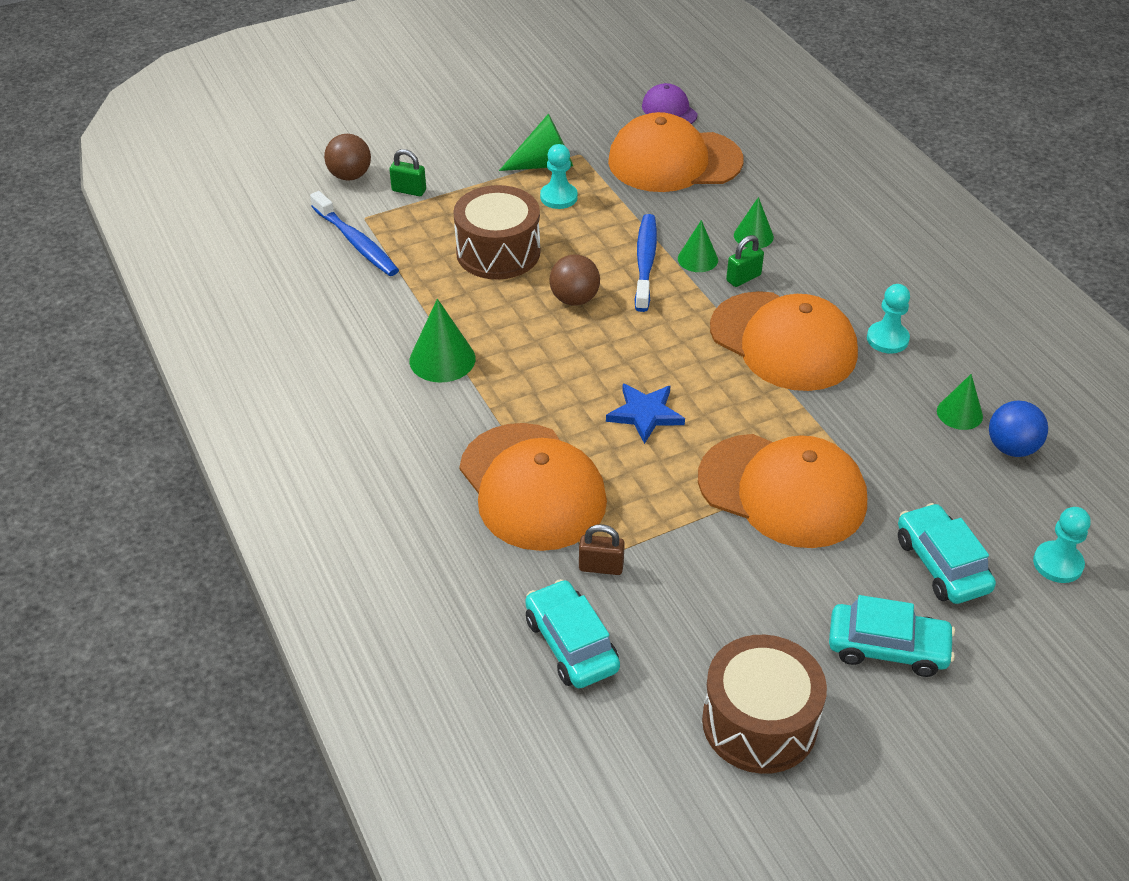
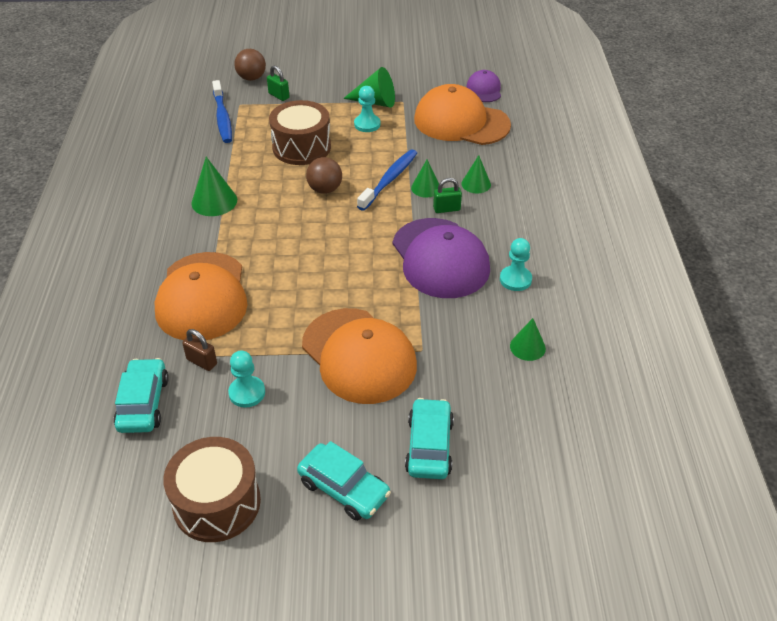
camera: 25 degrees right, 0 degrees up
blue star [606,384,685,444] -> none
orange cap [710,291,858,391] -> purple cap [392,218,490,298]
blue ball [989,401,1048,457] -> none
turquoise pawn [1033,507,1091,583] -> turquoise pawn moved to [228,350,265,408]

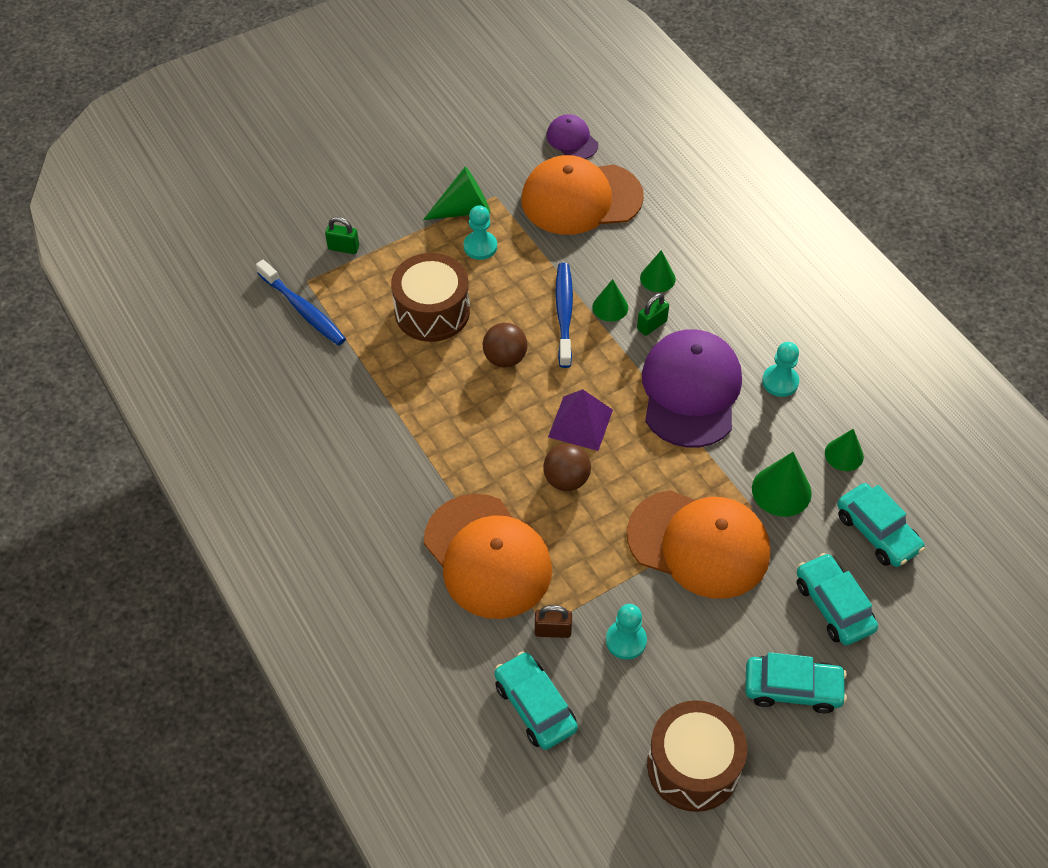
camera: 30 degrees left, 10 degrees up
green cone [191,157,237,216] -> green cone moved to [752,452,812,517]
brown ball [234,49,266,81] -> brown ball moved to [543,444,591,491]
purple cap [392,218,490,298] -> purple cap turned 120 degrees counterclockwise [642,330,742,447]
none -> purple pyramid [548,389,613,451]
none -> turquoise car [837,483,925,567]

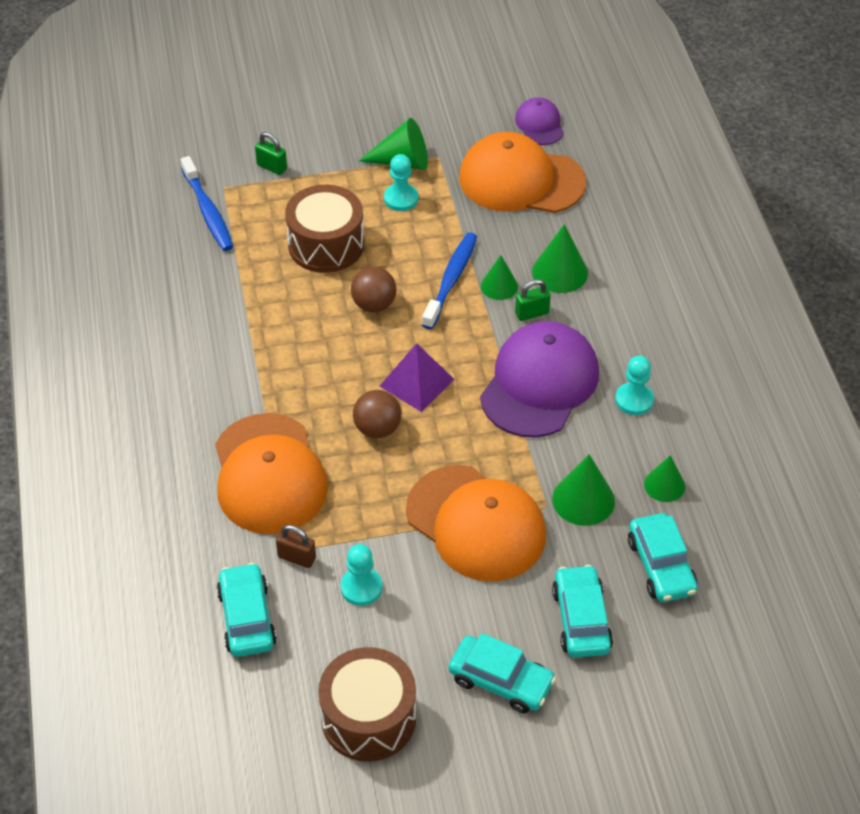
camera: 20 degrees right, 5 degrees down
green cone [640,250,676,292] -> green cone [532,224,588,293], size x1.51

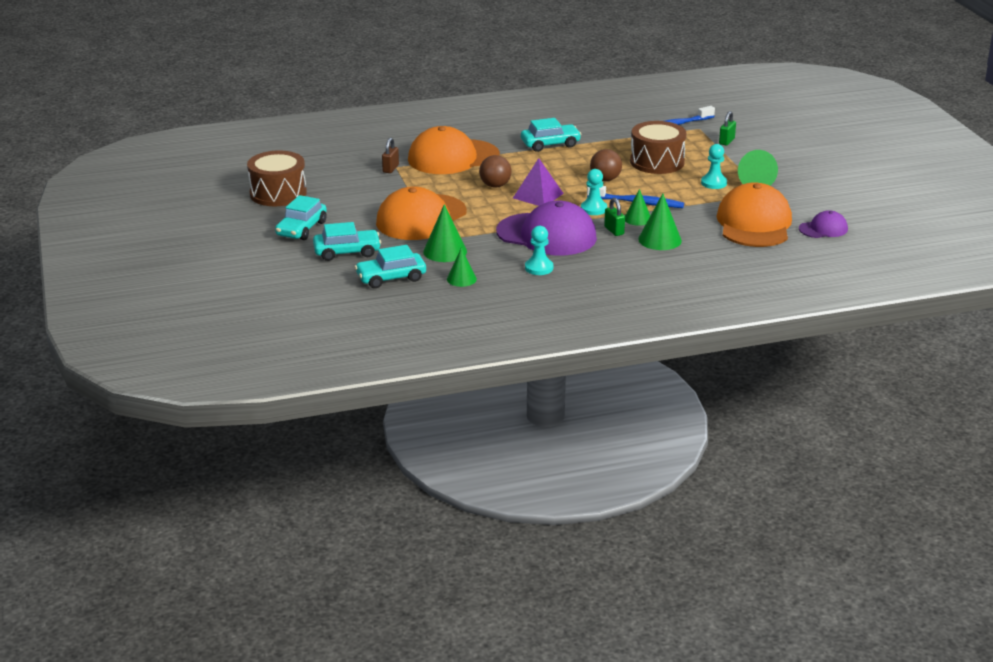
camera: 85 degrees right, 20 degrees down
turquoise car [217,563,277,657] -> turquoise car moved to [521,118,581,152]
turquoise pawn [341,544,382,606] -> turquoise pawn moved to [581,169,607,215]

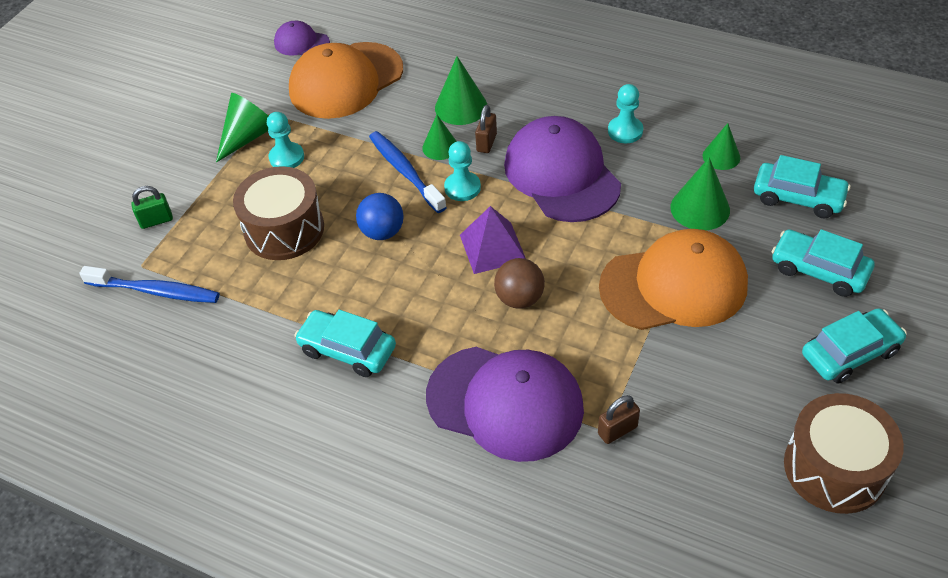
camera: 135 degrees left, 20 degrees up
orange cap [408,126,500,174] -> purple cap [426,347,584,462]
brown ball [590,149,622,181] -> blue ball [356,193,403,240]
green padlock [604,198,625,236] -> brown padlock [475,105,497,153]

